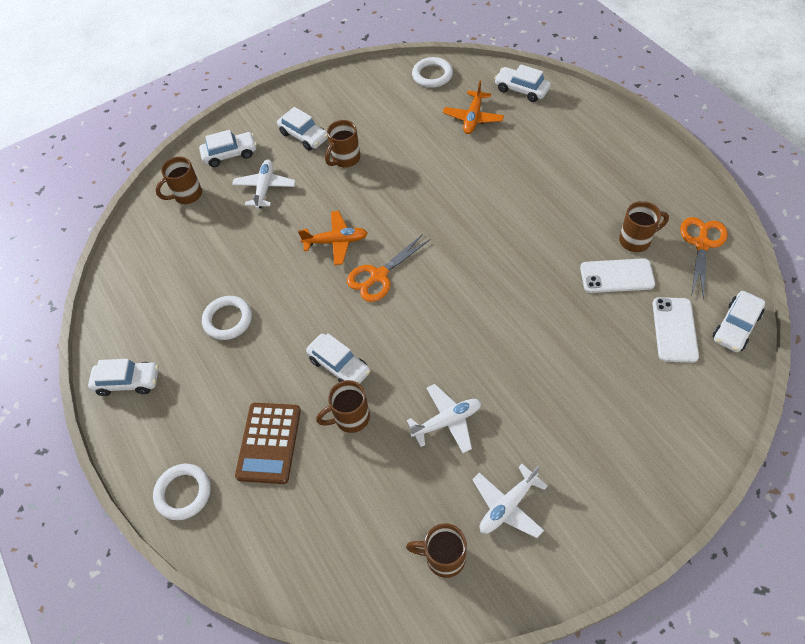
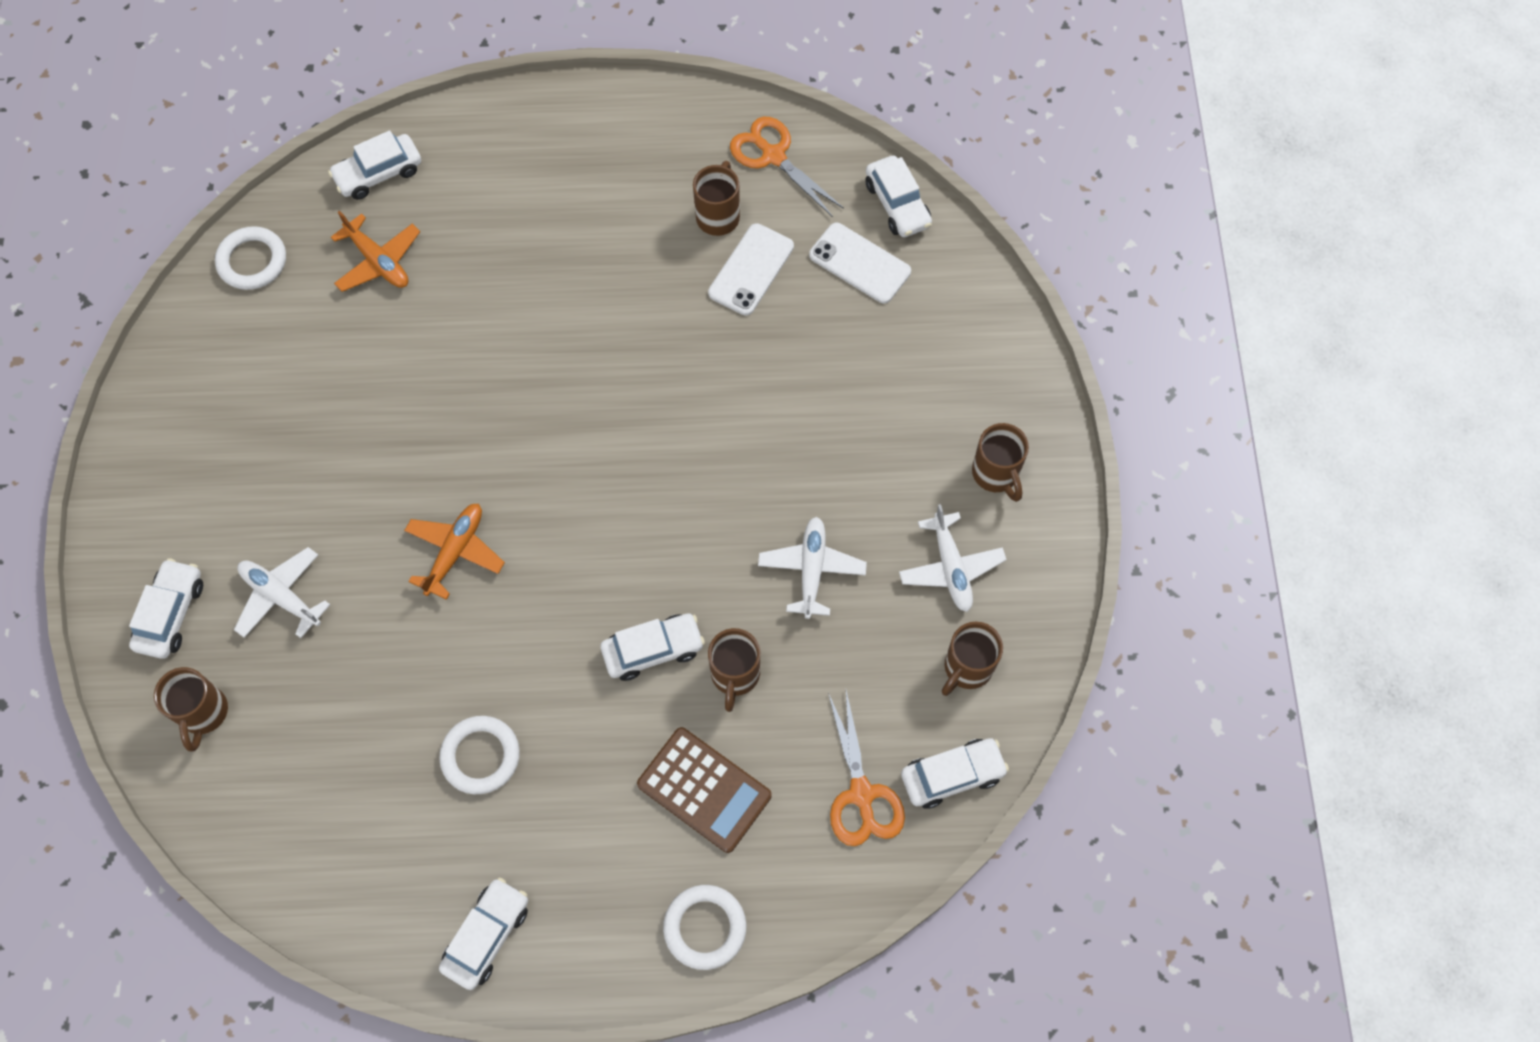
camera: 65 degrees left, 10 degrees up
white car [277,107,328,151] -> white car moved to [901,738,1009,809]
brown mug [325,120,360,167] -> brown mug moved to [972,423,1029,502]
orange scissors [347,234,431,302] -> orange scissors moved to [828,691,905,846]

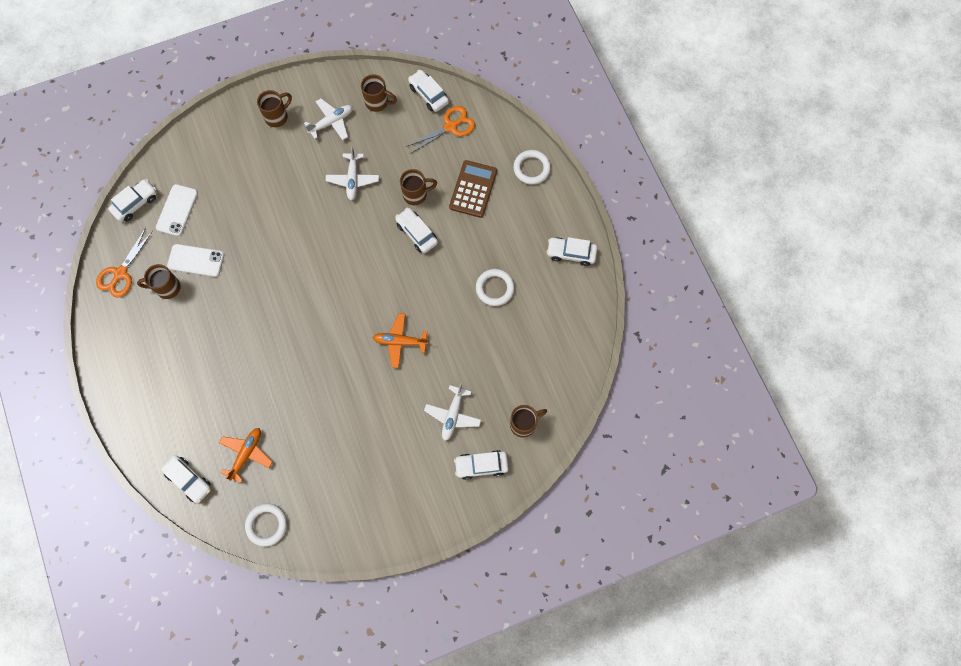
camera: 110 degrees left, 5 degrees up
white plane [758,517,867,619] -> white plane turned 75 degrees counterclockwise [326,146,379,200]

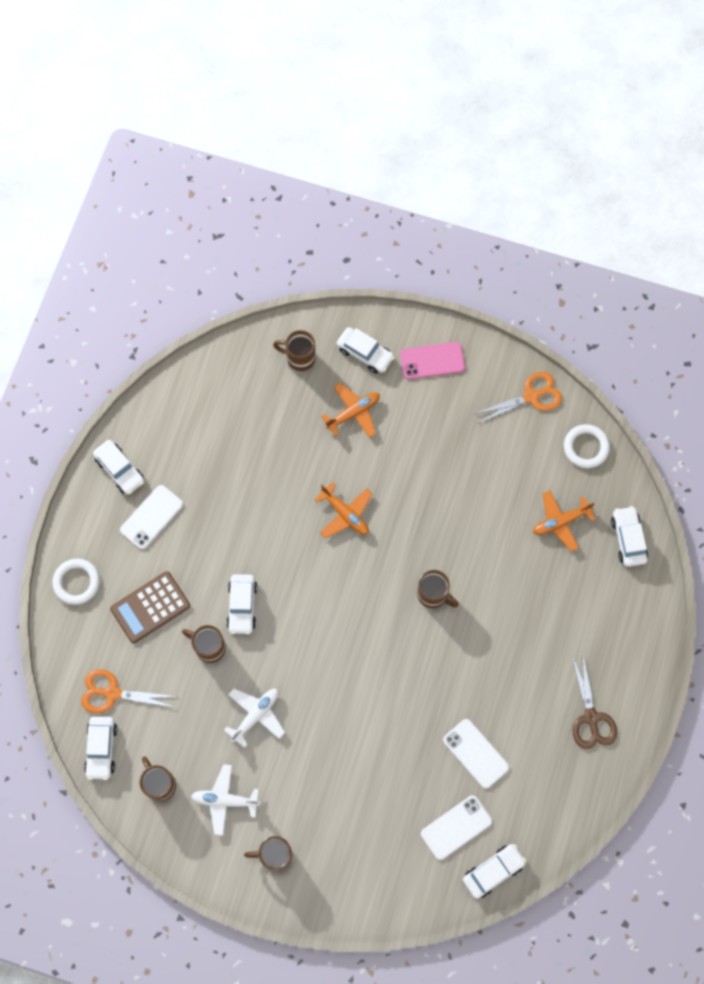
camera: 140 degrees left, 0 degrees up
orange scissors [96,228,153,298] -> orange scissors moved to [475,372,562,424]
white car [108,179,157,222] -> white car turned 150 degrees clockwise [463,844,526,899]
brown mug [137,264,181,299] -> brown mug moved to [417,570,459,608]
white plane [424,383,481,441] -> orange plane [321,383,380,438]
white ring [476,269,515,306] -> none
none -> white phone [120,485,183,549]
none -> pink phone [400,342,465,379]
none -> brown scissors [572,656,617,749]

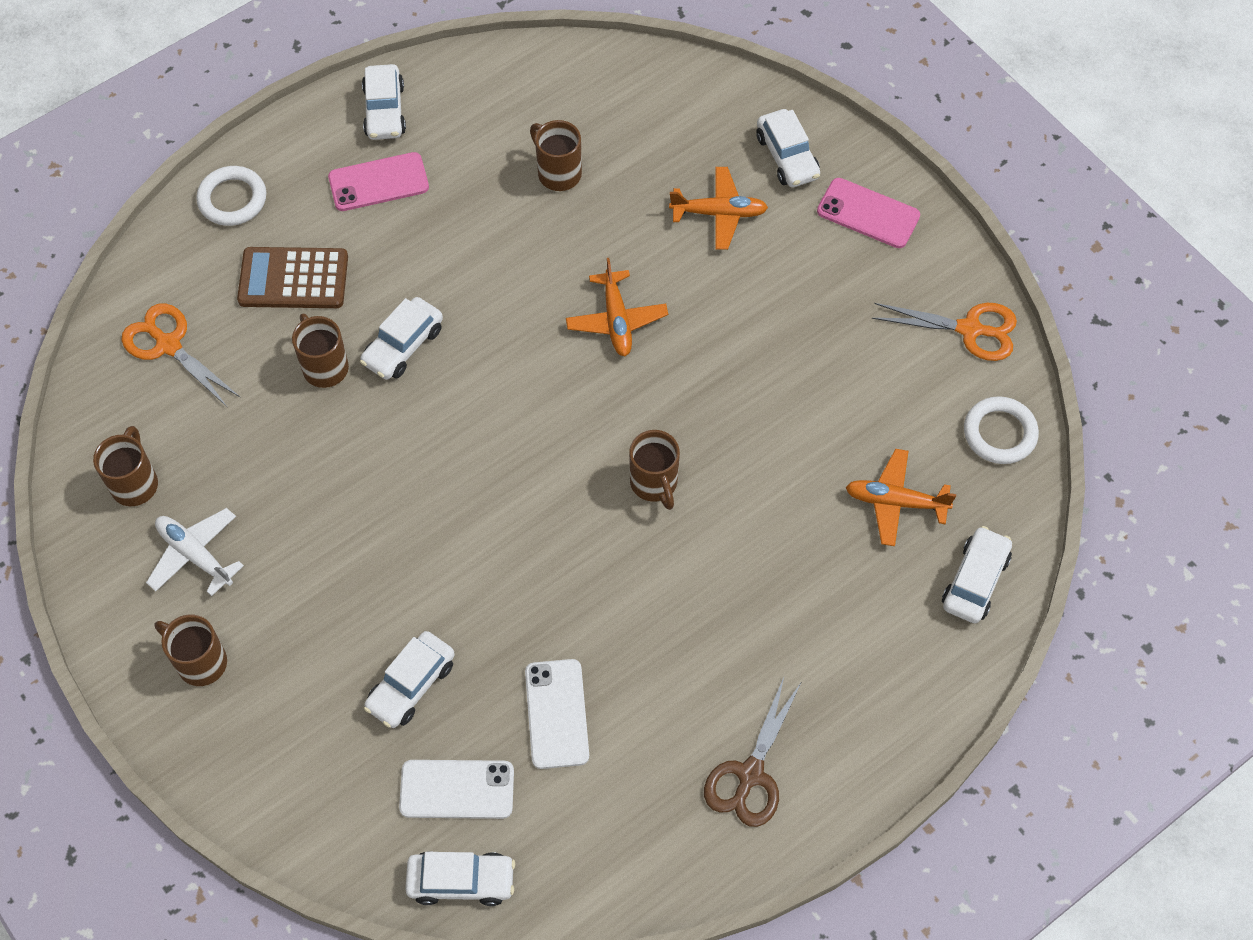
camera: 35 degrees right, 10 degrees down
white car [84,717,117,780] -> white car moved to [364,631,455,728]
white phone [120,485,183,549] -> pink phone [328,152,429,211]
white plane [224,688,285,748] -> none
brown mug [273,330,316,371] -> brown mug moved to [530,120,582,191]

